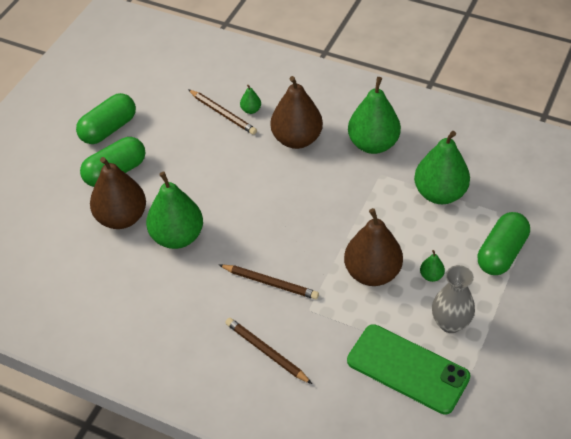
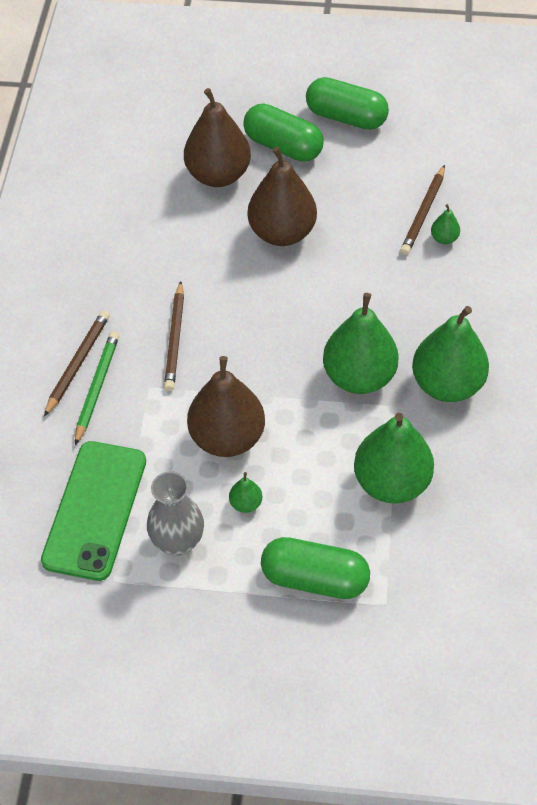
camera: 70 degrees right, 5 degrees up
green pear [146,172,203,249] -> green pear moved to [323,293,399,394]
brown pear [271,76,323,149] -> brown pear moved to [248,147,317,246]
none -> green pencil [75,331,119,445]

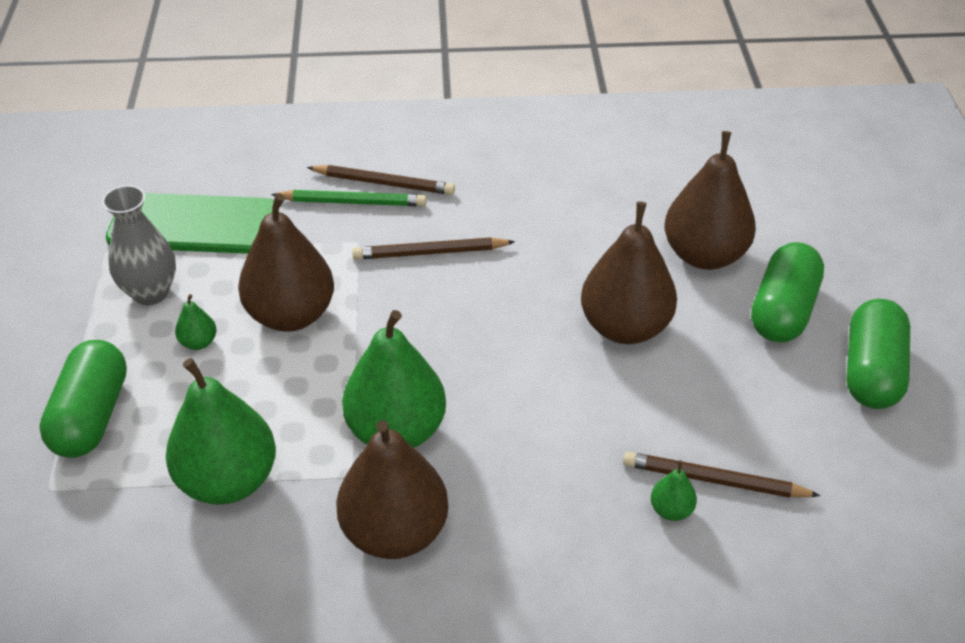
camera: 80 degrees right, 10 degrees down
green pear [412,306,489,402] -> brown pear [336,420,448,559]

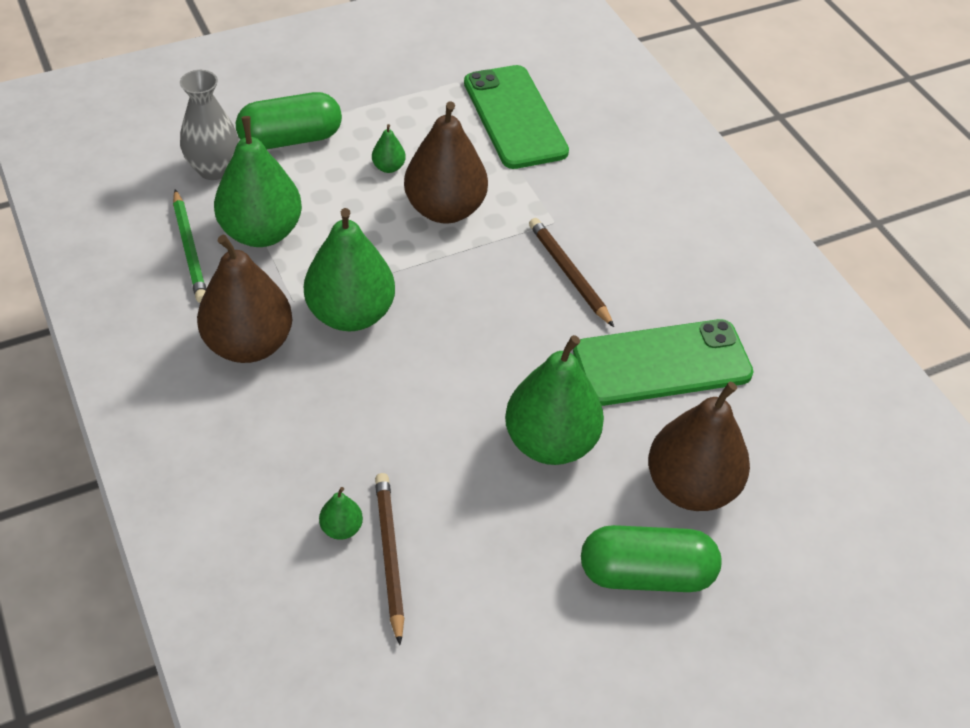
camera: 65 degrees right, 5 degrees up
grey vase [102,185,176,305] -> grey vase moved to [180,70,239,180]
green pencil [271,190,427,206] -> green pencil moved to [173,189,207,303]
brown pencil [307,165,455,195] -> none
brown pear [581,202,677,344] -> green pear [505,335,604,465]
green capsule [846,299,910,409] -> none
none -> green phone [573,319,753,406]

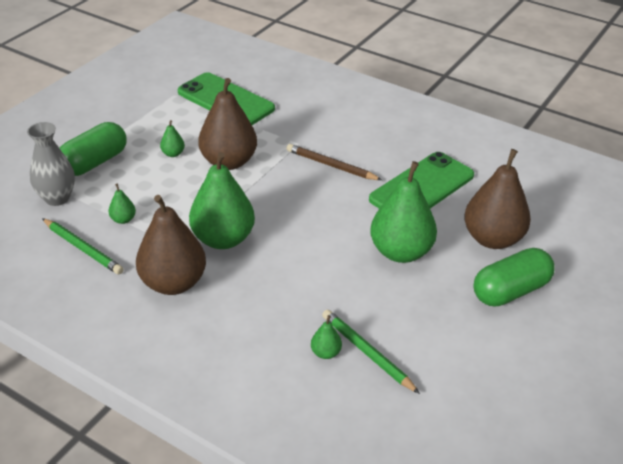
camera: 30 degrees left, 10 degrees down
green pear [214,116,302,247] -> green pear [108,183,136,224], size x0.42
brown pencil [375,473,405,645] -> green pencil [322,309,420,394]

